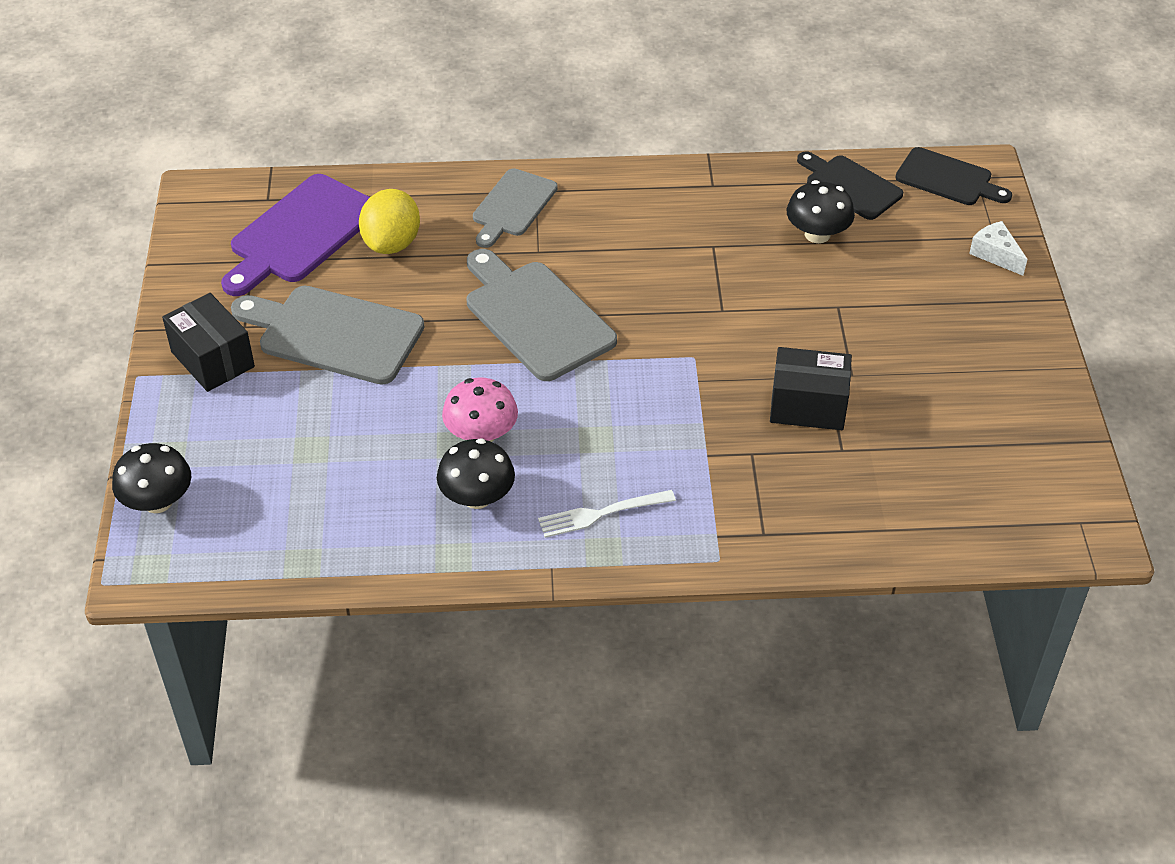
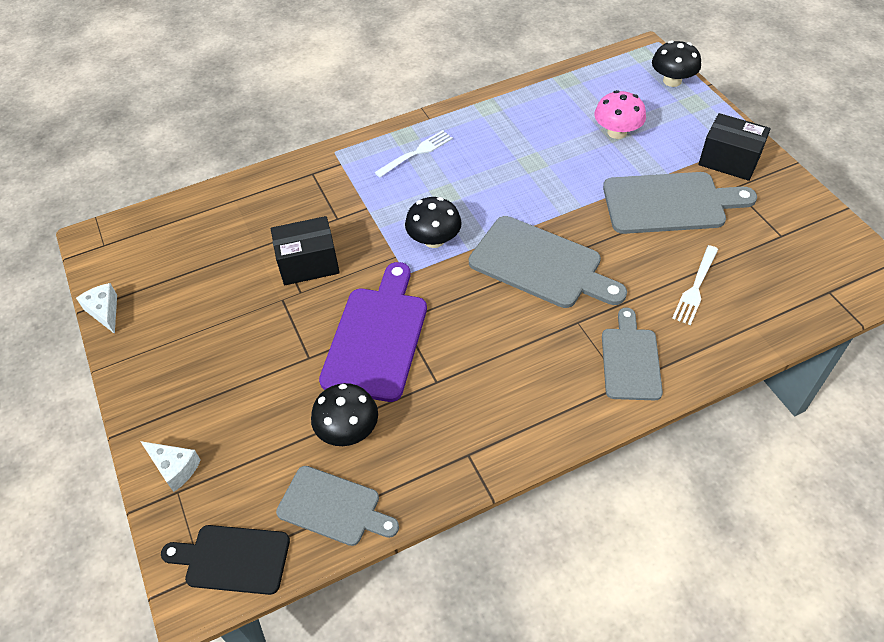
camera: 160 degrees right, 5 degrees up
purple cutting board [221,174,370,296] -> purple cutting board moved to [319,262,427,402]
yellow lemon [359,189,420,254] -> white fork [672,245,718,325]
black mushroom [437,438,515,509] -> black mushroom moved to [405,197,462,248]
pink mushroom [442,377,518,442] -> pink mushroom moved to [594,90,646,139]
black cutting board [797,151,903,220] -> grey cutting board [276,466,399,546]
none -> white cheese [76,283,117,334]

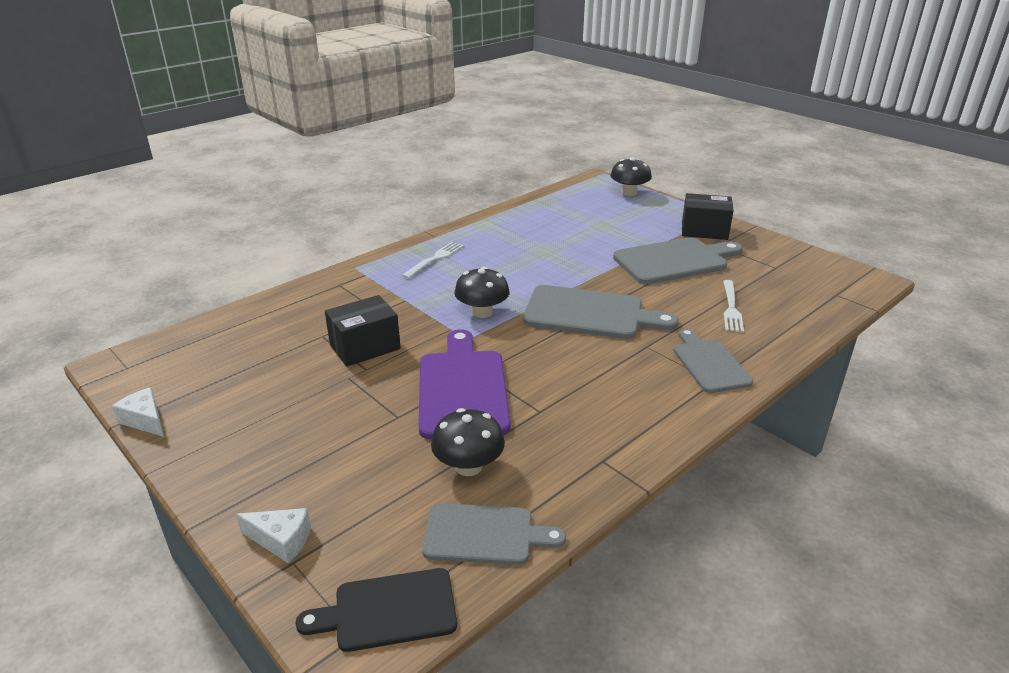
camera: 20 degrees left, 20 degrees down
pink mushroom [594,90,646,139] -> none

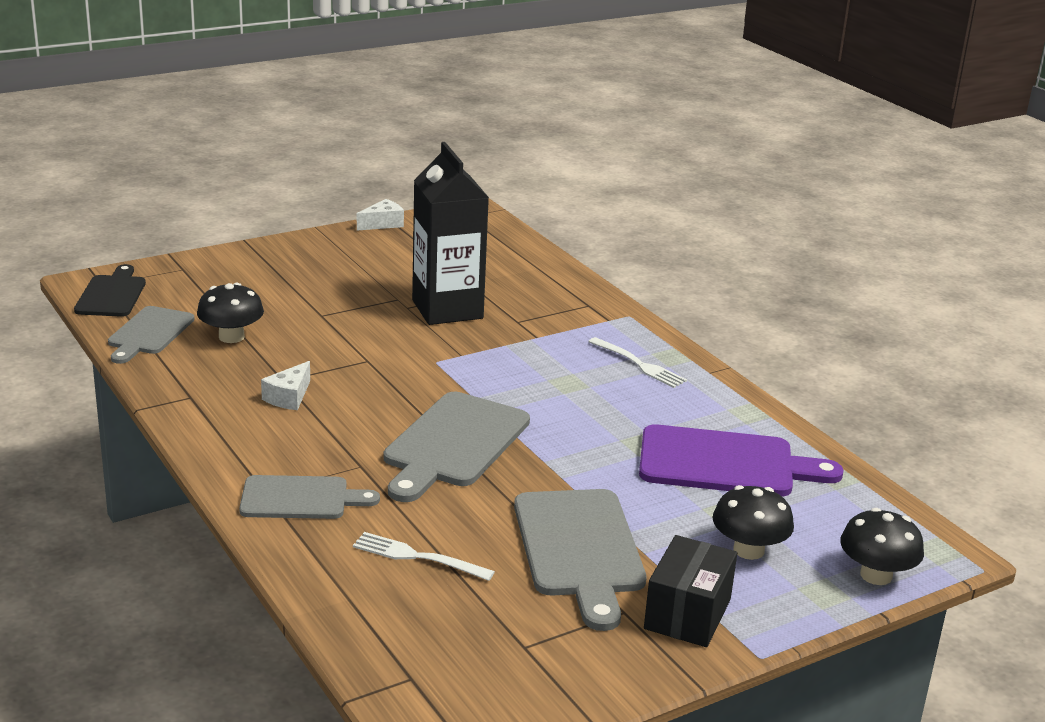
camera: 100 degrees right, 5 degrees down
white cheese [236,508,311,563] -> white cheese moved to [261,361,310,410]
black box [325,295,401,367] -> black carton [412,142,489,325]
purple cutting board [419,329,511,439] -> purple cutting board moved to [639,424,844,496]
black mushroom [454,267,510,318] -> black mushroom moved to [713,485,794,560]

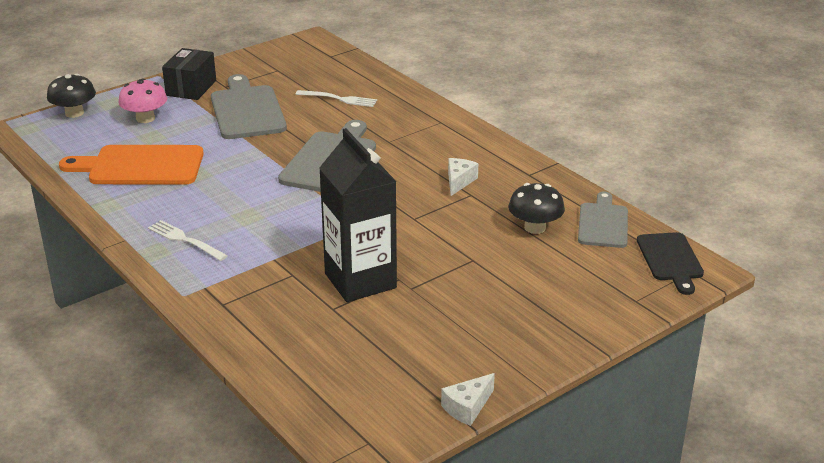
camera: 175 degrees right, 5 degrees up
grey cutting board [239,475,380,519] -> none
purple cutting board [639,424,844,496] -> orange cutting board [59,145,204,185]
black mushroom [713,485,794,560] -> pink mushroom [118,78,167,123]

